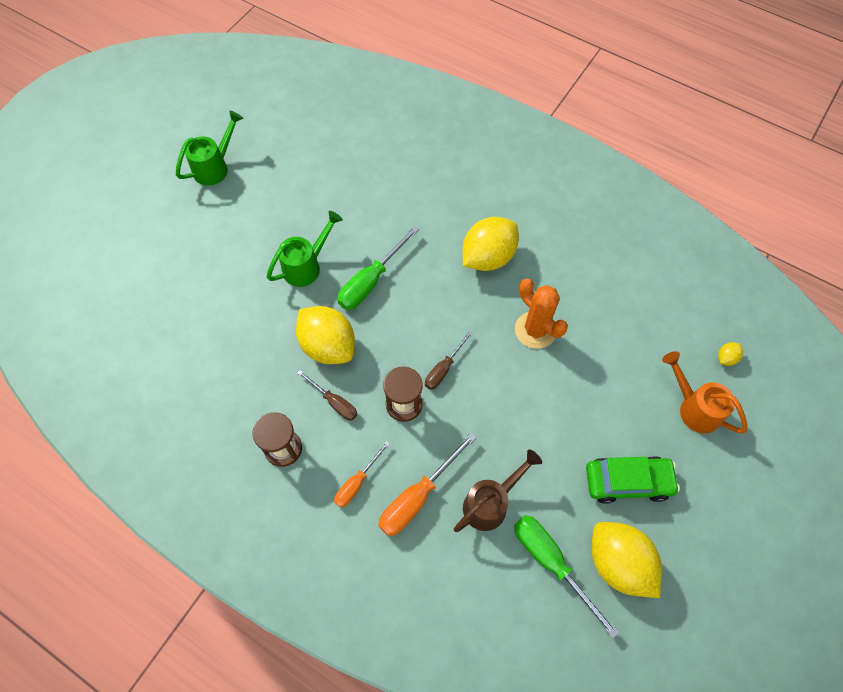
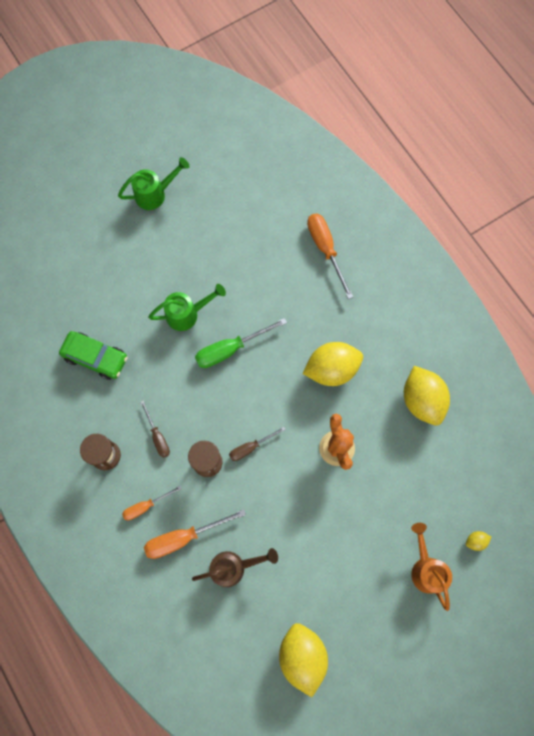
camera: 25 degrees right, 10 degrees up
yellow lemon [296,306,355,364] -> yellow lemon moved to [404,366,450,425]
green screwdriver [514,515,619,638] -> none
green car [586,456,680,504] -> green car moved to [59,331,128,380]
none -> orange screwdriver [307,213,353,299]

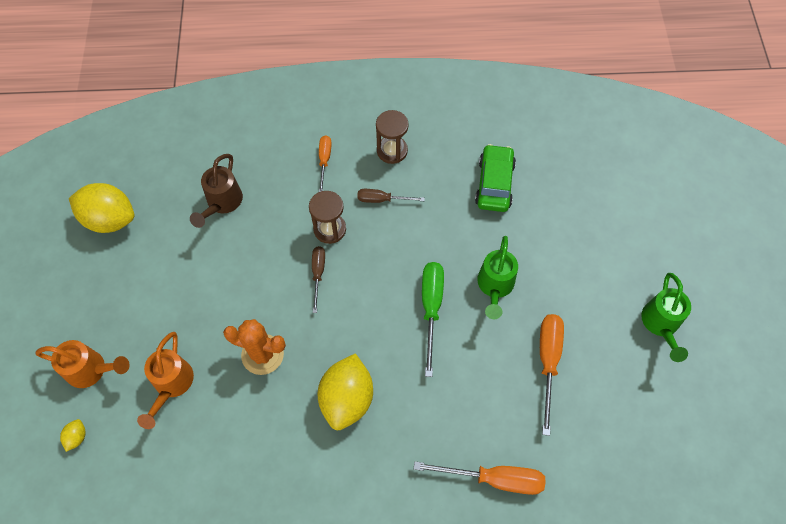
camera: 120 degrees right, 10 degrees down
green car [59,331,128,380] -> green car turned 135 degrees clockwise [475,144,516,212]
orange screwdriver [144,509,246,559] -> orange screwdriver moved to [540,314,564,436]
yellow lemon [404,366,450,425] -> none
none -> orange watering can [137,332,194,429]

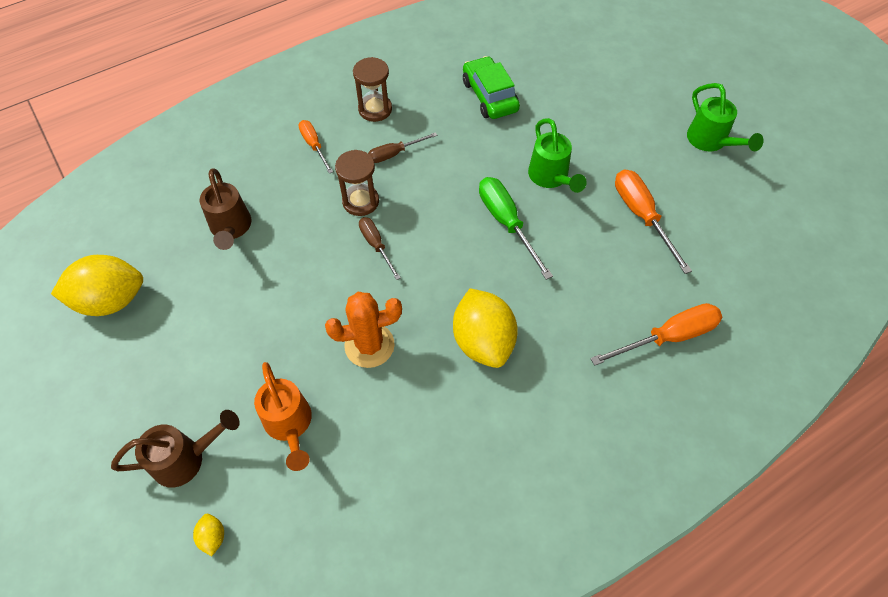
camera: 30 degrees left, 5 degrees down
orange watering can [36,340,130,388] -> brown watering can [111,410,240,487]

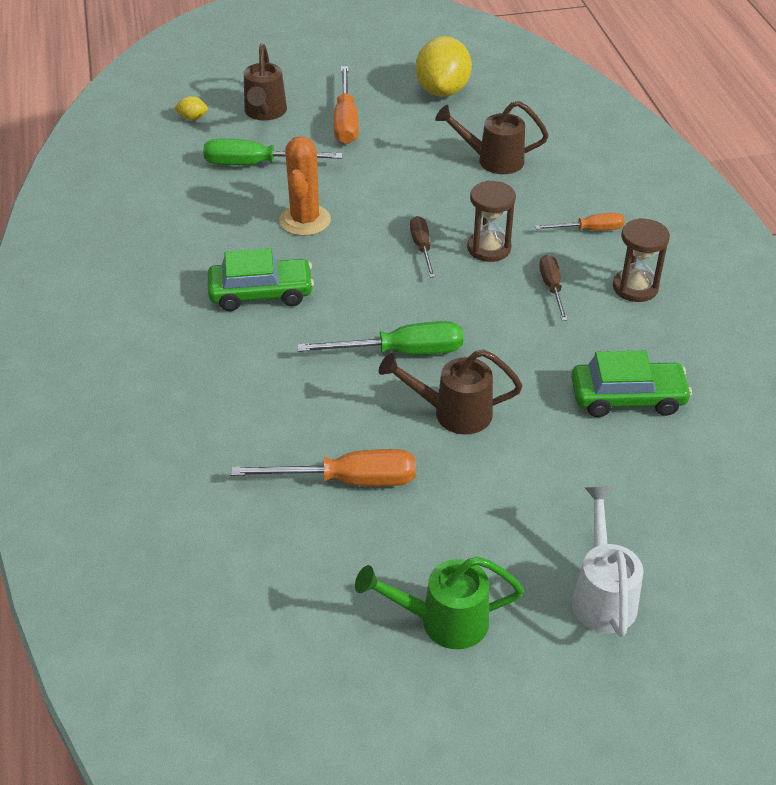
camera: 110 degrees right, 15 degrees down
orange watering can [254,362,312,471] -> green screwdriver [203,139,343,165]
brown screwdriver [359,217,401,280] -> brown screwdriver turned 90 degrees counterclockwise [410,216,435,278]
yellow lemon [453,288,518,368] -> green car [208,248,314,311]
green watering can [528,118,587,193] -> brown watering can [379,349,523,434]
orange screwdriver [590,303,722,366] -> orange screwdriver moved to [334,66,359,144]
none -> white watering can [572,486,643,637]

